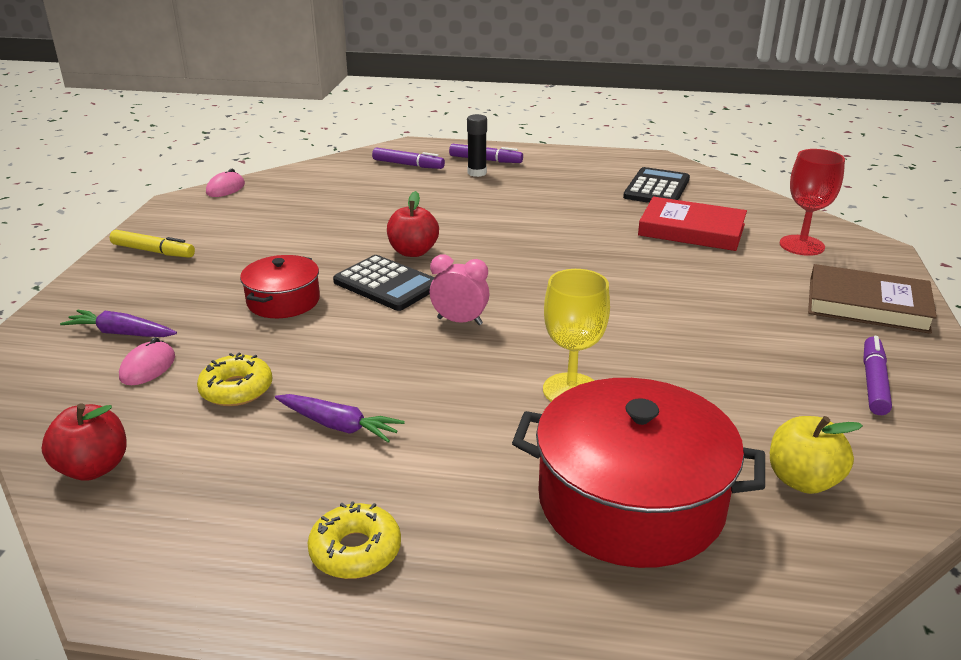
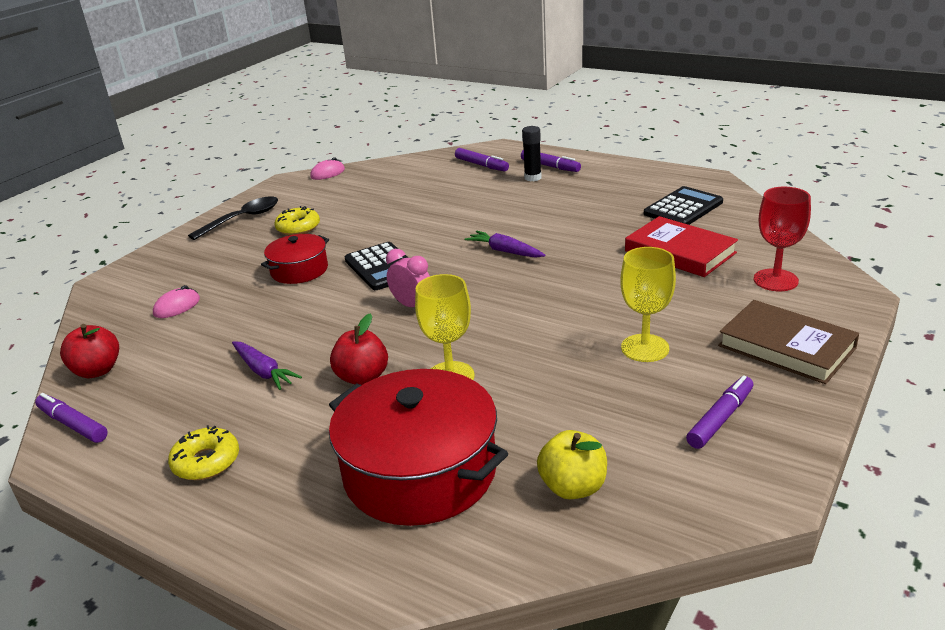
camera: 25 degrees right, 0 degrees up
purple carrot [60,310,177,337] -> purple carrot moved to [464,231,545,258]
yellow marker [110,230,195,258] -> black spoon [188,196,278,240]
yellow donut [197,353,273,406] -> yellow donut moved to [275,206,320,235]
red apple [387,191,439,257] -> red apple moved to [330,314,388,385]
none -> purple marker [35,393,108,443]
none -> yellow goblet [620,247,676,362]

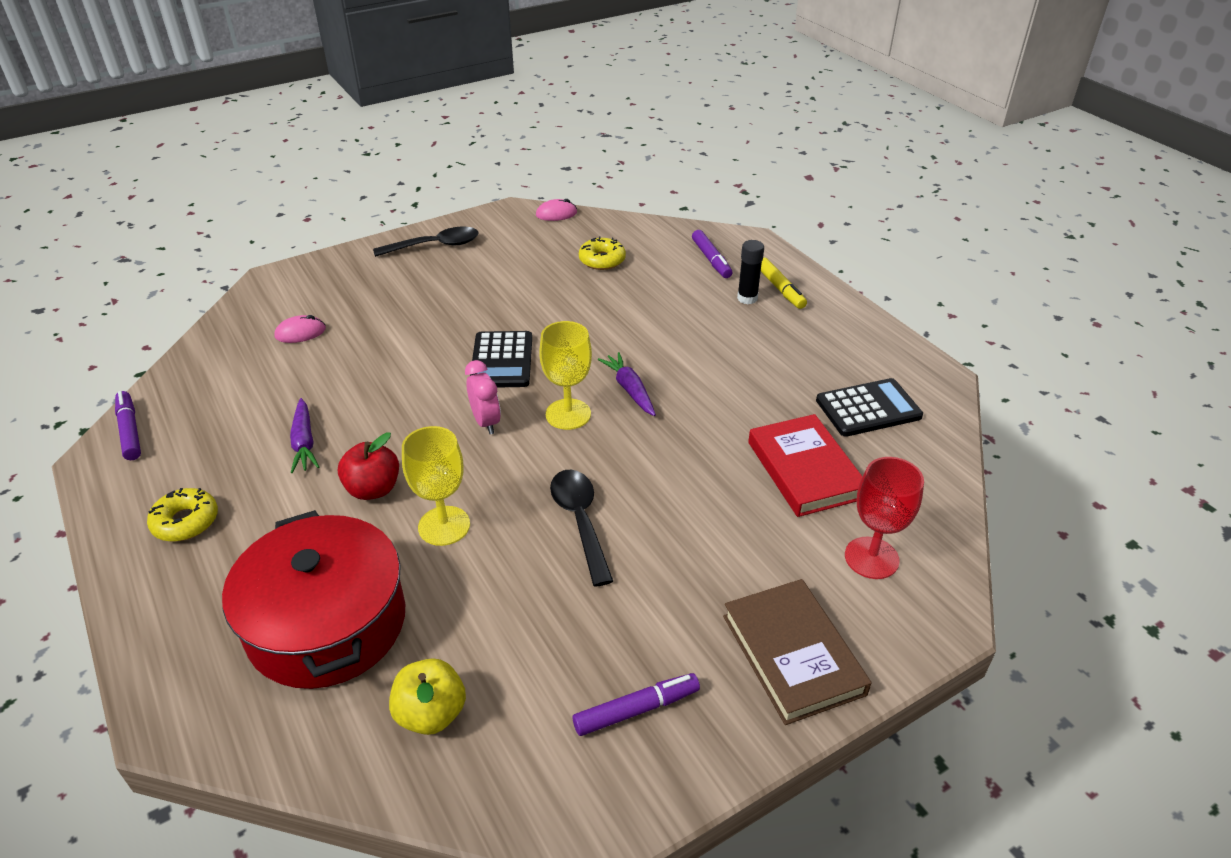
camera: 25 degrees right, 10 degrees up
red apple [60,324,119,378] -> none
red pot [261,234,329,284] -> none
yellow donut [275,206,320,235] -> yellow donut moved to [579,237,626,270]
purple marker [521,150,581,172] -> yellow marker [761,257,807,309]
yellow goblet [620,247,676,362] -> yellow goblet moved to [539,321,592,430]
none -> black spoon [550,470,613,587]

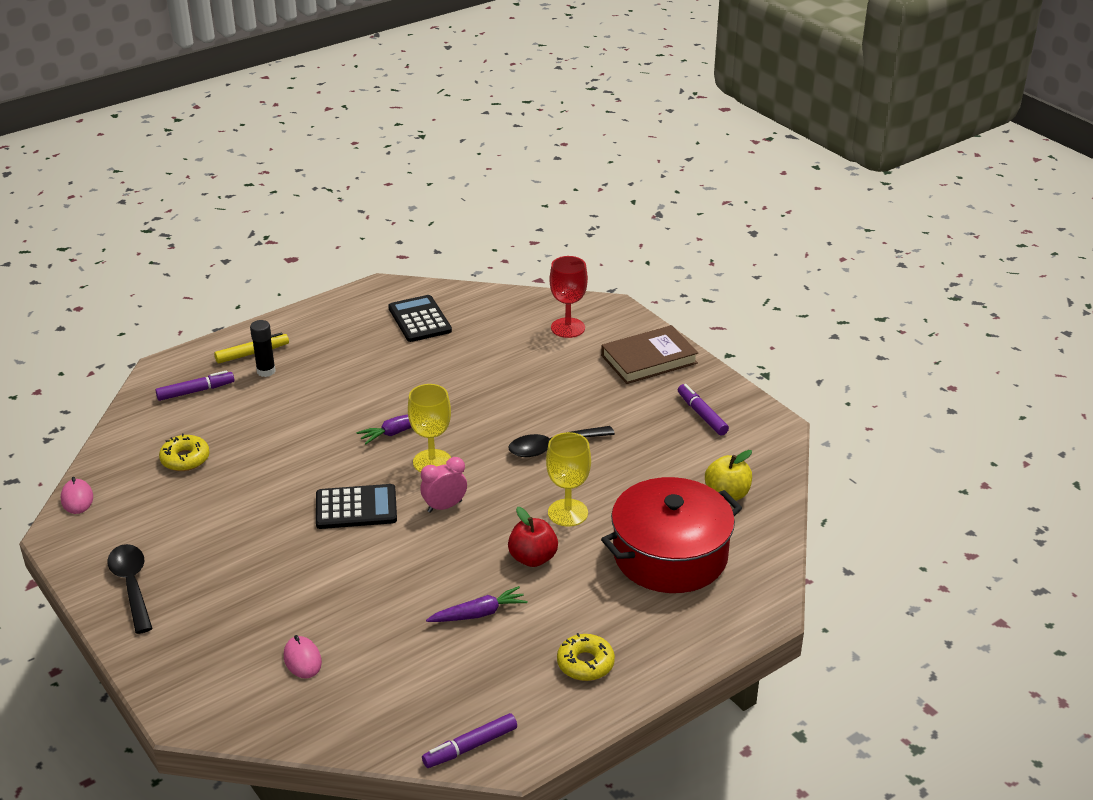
camera: 95 degrees left, 5 degrees down
red book [748,414,863,517] -> none

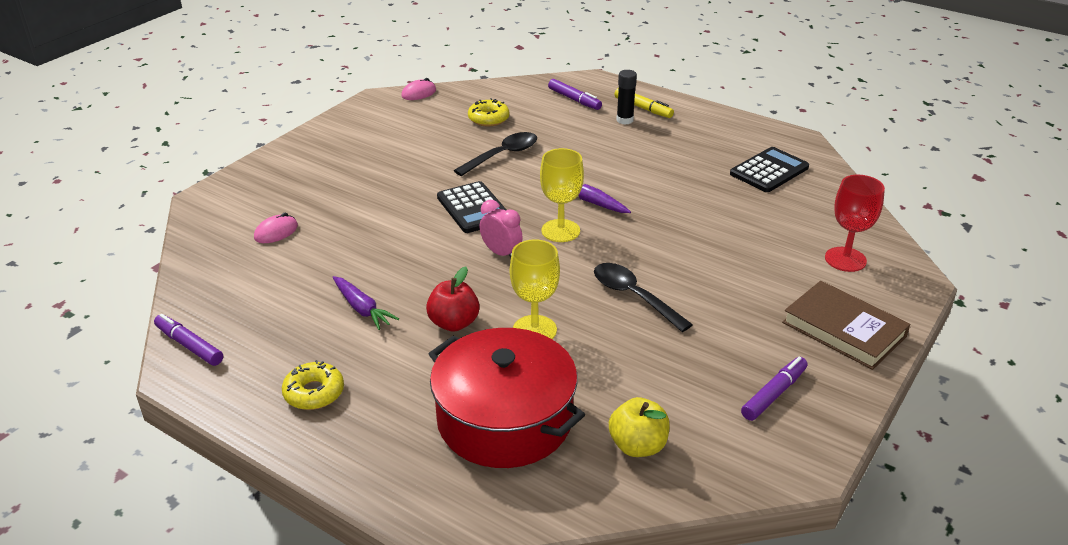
camera: 70 degrees right, 0 degrees up
black spoon [107,544,153,634] -> black spoon moved to [454,132,537,176]

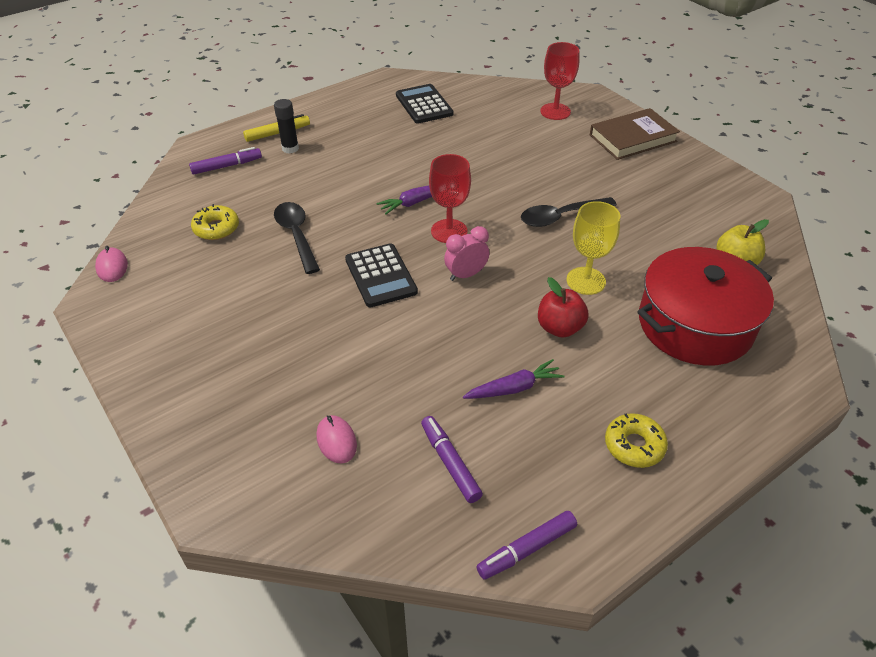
camera: 70 degrees left, 10 degrees up
black calculator [437,181,506,233] -> black calculator turned 75 degrees clockwise [345,243,418,307]
yellow goblet [540,148,584,242] -> red goblet [429,154,471,243]
purple marker [741,357,808,421] -> purple marker moved to [421,416,483,503]

